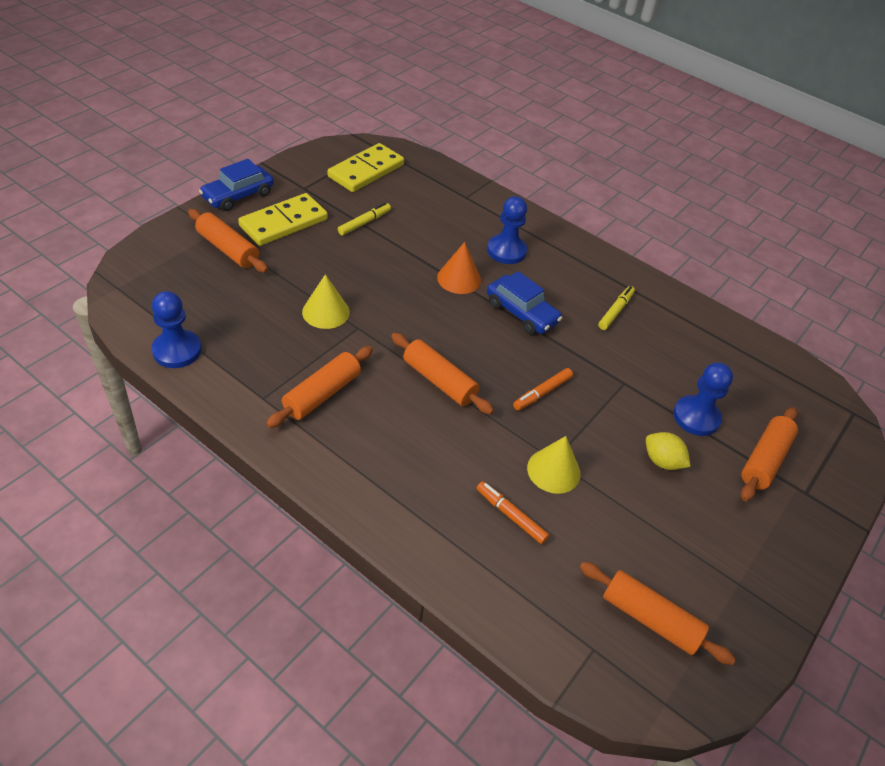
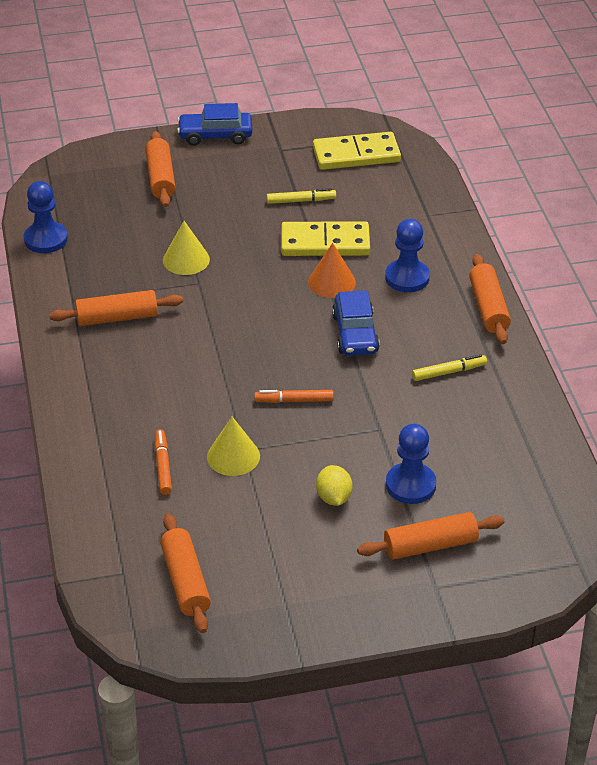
camera: 45 degrees right, 5 degrees down
yellow domino [238,193,328,246] -> yellow domino moved to [281,221,370,256]
orange rolling pin [391,333,494,415] -> orange rolling pin moved to [469,254,511,344]

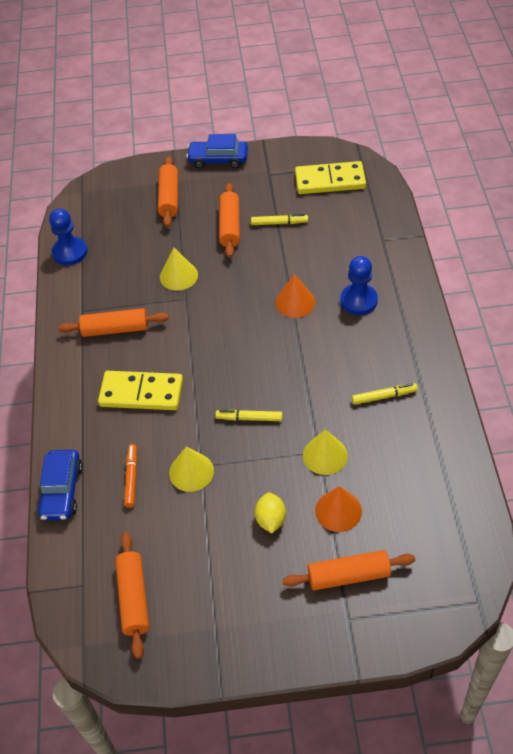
camera: 10 degrees right, 10 degrees up
orange marker [254,390,334,403] -> yellow marker [215,410,283,421]
yellow domino [281,221,370,256] -> yellow domino moved to [98,371,183,410]
blue car [332,290,380,356] -> blue car moved to [37,450,83,521]
blue pawn [386,424,436,504] -> orange cone [315,486,362,532]
orange rolling pin [469,254,511,344] -> orange rolling pin moved to [219,183,240,258]
none -> yellow cone [303,429,348,475]

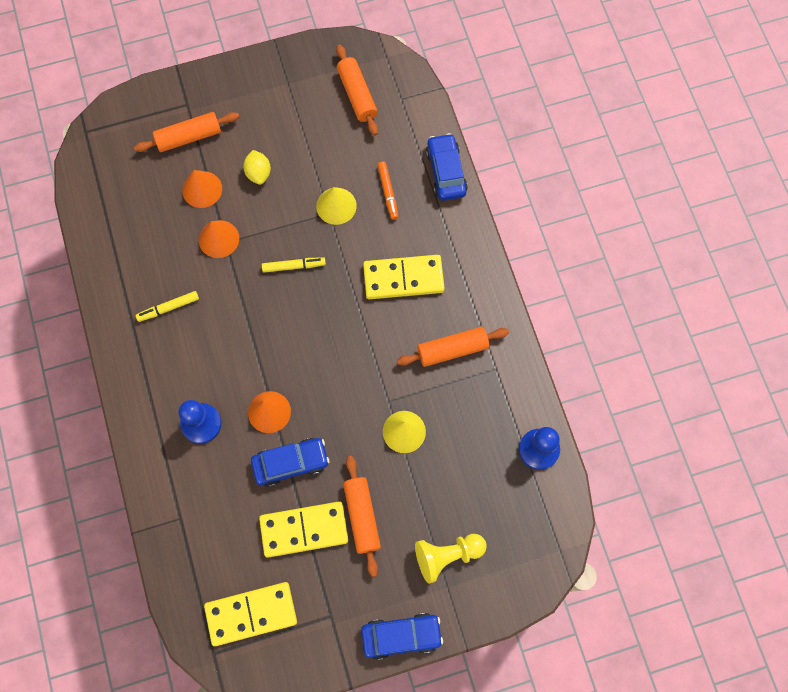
camera: 165 degrees right, 20 degrees up
orange rolling pin [158,156,178,227] -> yellow pawn [415,534,487,584]
yellow marker [251,214,308,225] -> yellow domino [259,501,348,558]
yellow cone [303,429,348,475] -> orange cone [199,220,239,258]
none -> blue car [251,438,329,487]

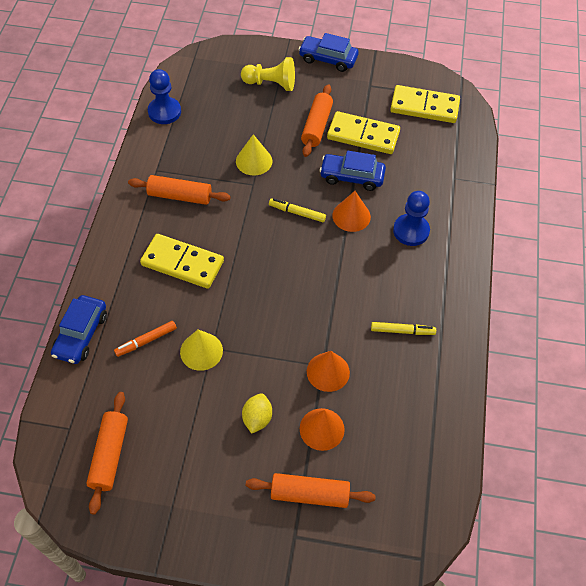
camera: 155 degrees left, 15 degrees down
yellow marker [262,257,326,272] -> yellow marker moved to [269,198,326,222]
orange marker [377,162,398,220] -> orange marker turned 135 degrees counterclockwise [114,321,177,357]

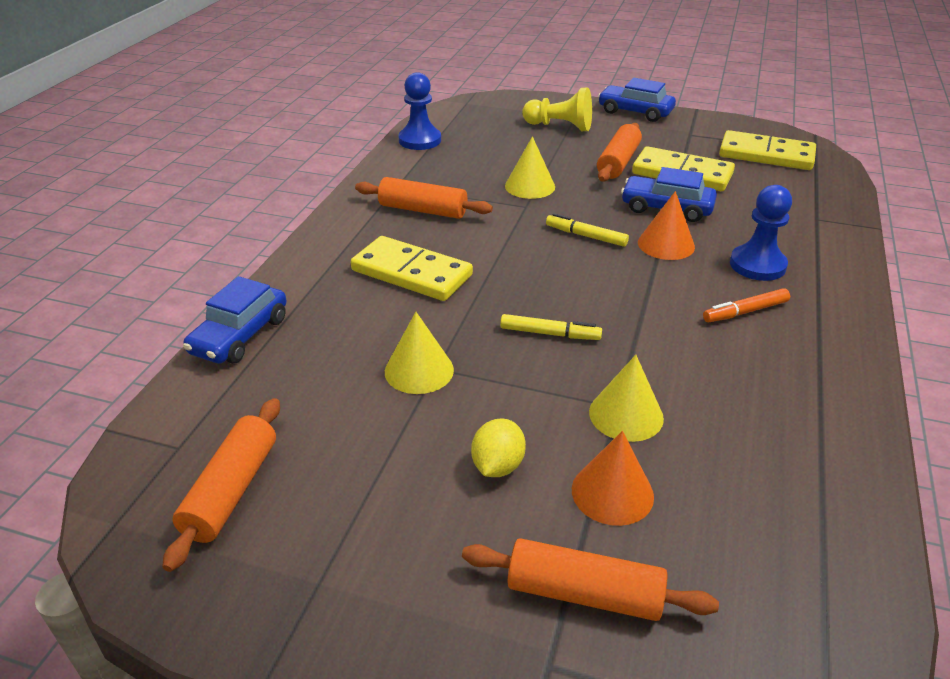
camera: 10 degrees right, 20 degrees down
orange marker [114,321,177,357] -> orange marker moved to [703,288,790,322]
orange cone [307,351,350,392] -> yellow cone [589,355,664,442]
yellow marker [371,322,436,335] -> yellow marker moved to [500,314,602,340]

